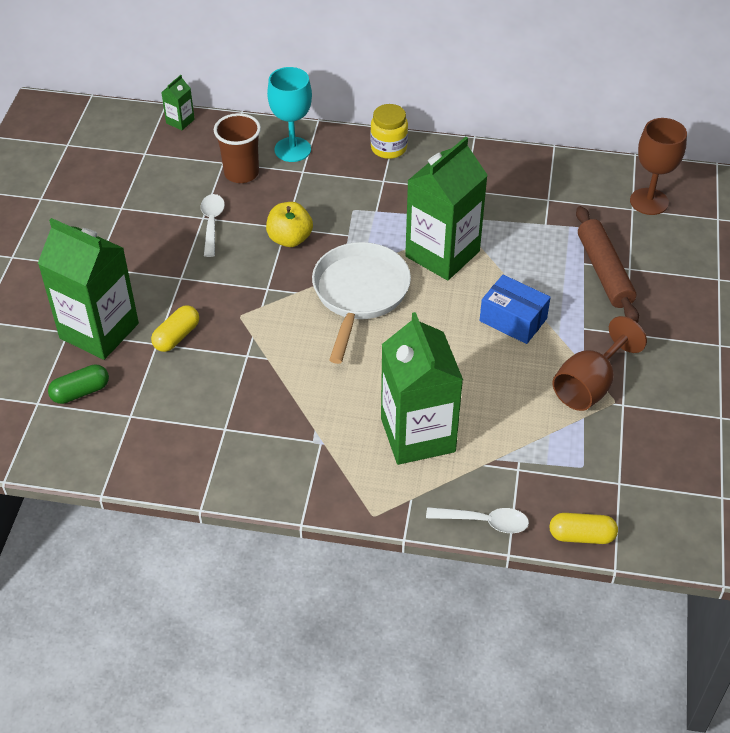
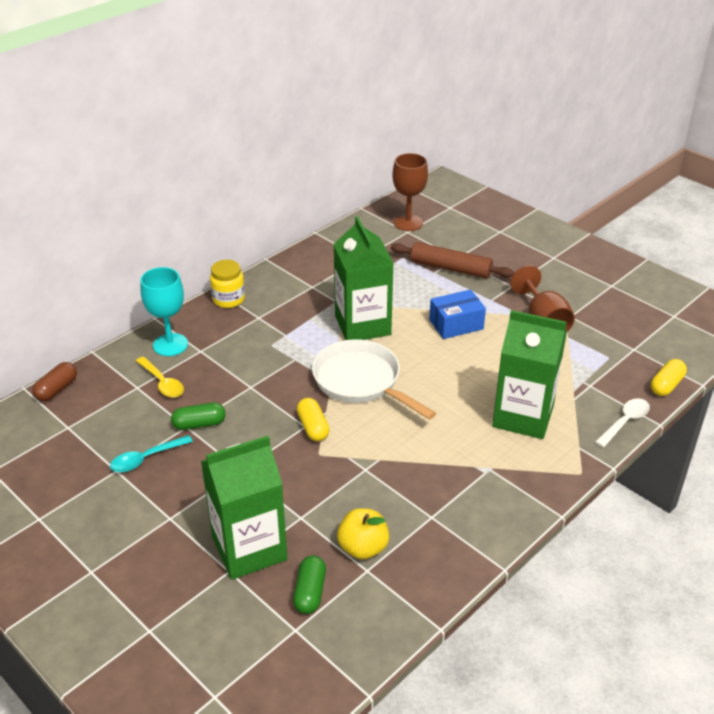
camera: 55 degrees left, 10 degrees down
yellow capsule [151,305,199,352] -> yellow capsule moved to [297,398,330,441]
green carton [161,75,195,130] -> brown capsule [32,362,77,401]
white spoon [201,194,225,257] -> green capsule [171,402,226,430]
brown cup [214,113,261,183] -> yellow spoon [136,356,184,398]
yellow apple [266,202,313,247] -> yellow apple moved to [337,508,389,559]
none -> turquoise spoon [110,435,193,472]

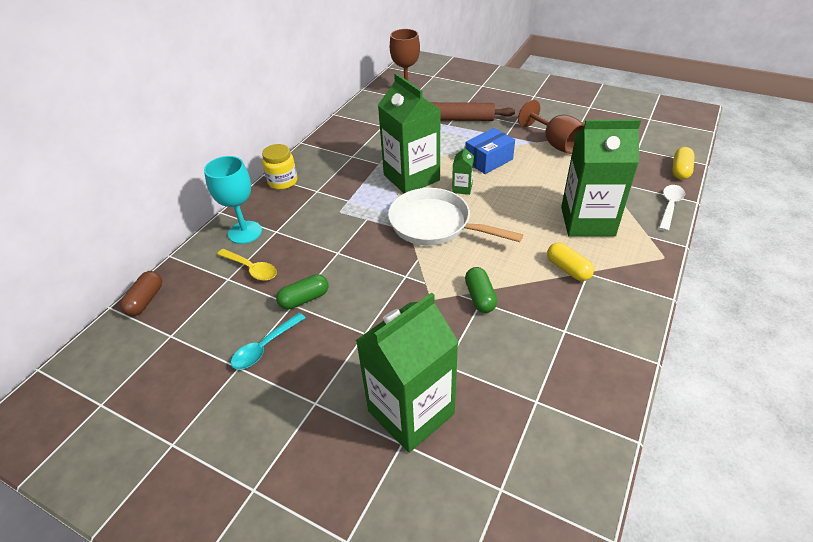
camera: 15 degrees left, 5 degrees up
green capsule [293,555,326,614] -> green capsule moved to [465,267,497,313]
yellow capsule [297,398,330,441] -> yellow capsule moved to [547,242,594,281]
yellow apple [337,508,389,559] -> none
none -> green carton [452,146,474,195]

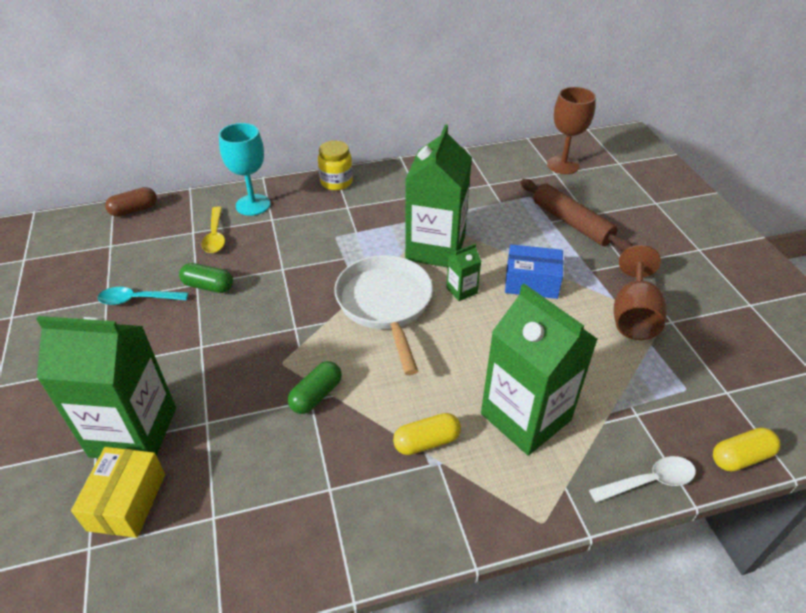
camera: 45 degrees right, 0 degrees up
yellow capsule [547,242,594,281] -> yellow capsule turned 60 degrees clockwise [393,413,461,455]
none -> yellow box [71,447,165,538]

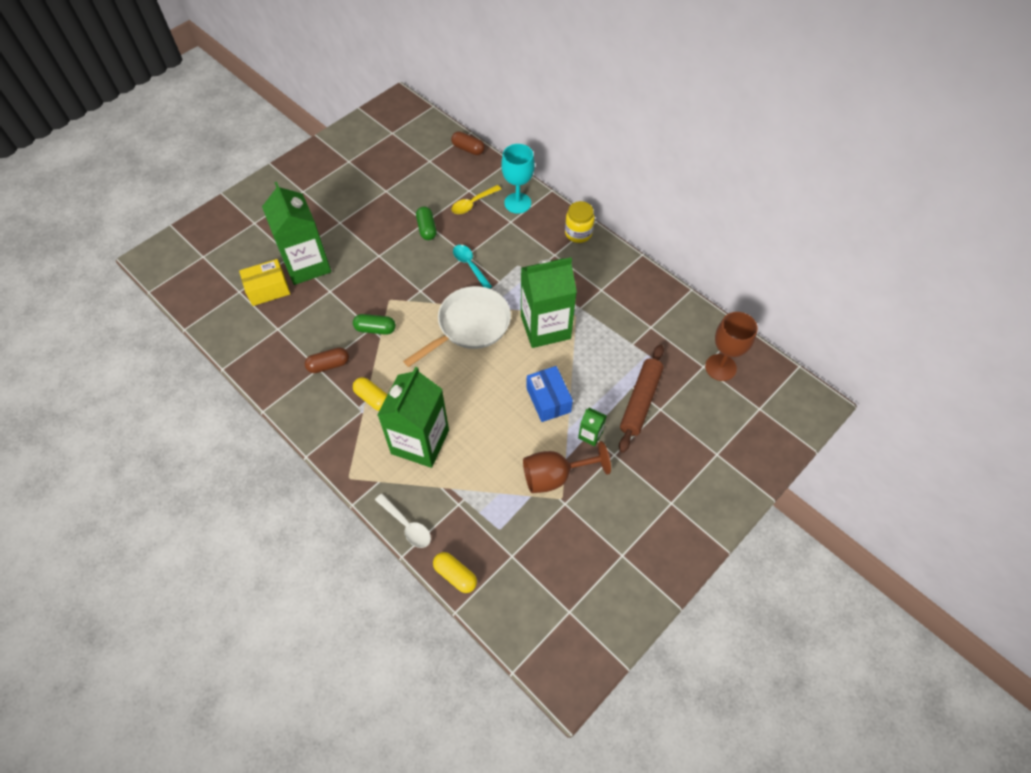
camera: 60 degrees right, 15 degrees up
turquoise spoon [98,287,188,305] -> turquoise spoon moved to [453,245,492,289]
green carton [446,244,481,301] -> green carton moved to [578,407,607,446]
none -> brown capsule [305,347,349,373]

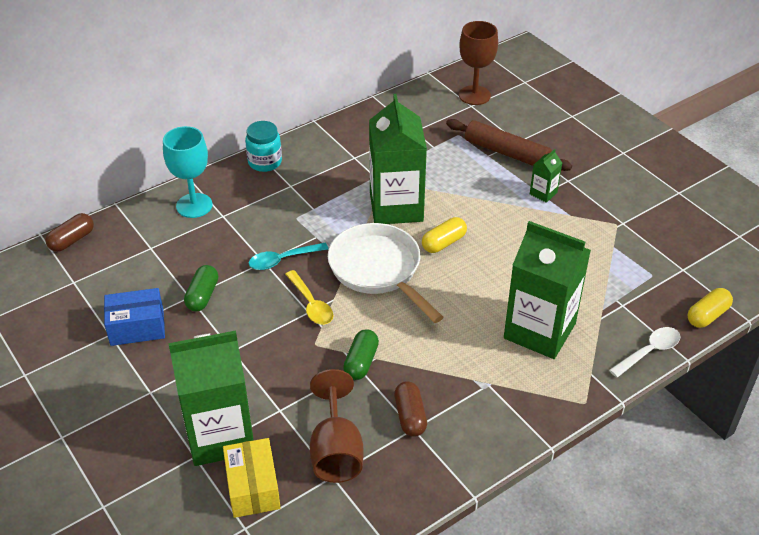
camera: 80 degrees left, 15 degrees down
yellow capsule [353,377,387,411] -> yellow capsule moved to [422,217,467,253]
green capsule [416,206,437,240] -> green capsule turned 75 degrees counterclockwise [184,265,218,311]
yellow spoon [452,185,501,214] -> yellow spoon moved to [285,270,334,325]
brown goblet [523,441,611,493] -> brown goblet moved to [310,369,364,483]
blue box [526,366,573,422] -> blue box moved to [104,288,165,346]
yellow jar [565,201,595,243] -> turquoise jar [245,121,282,172]

